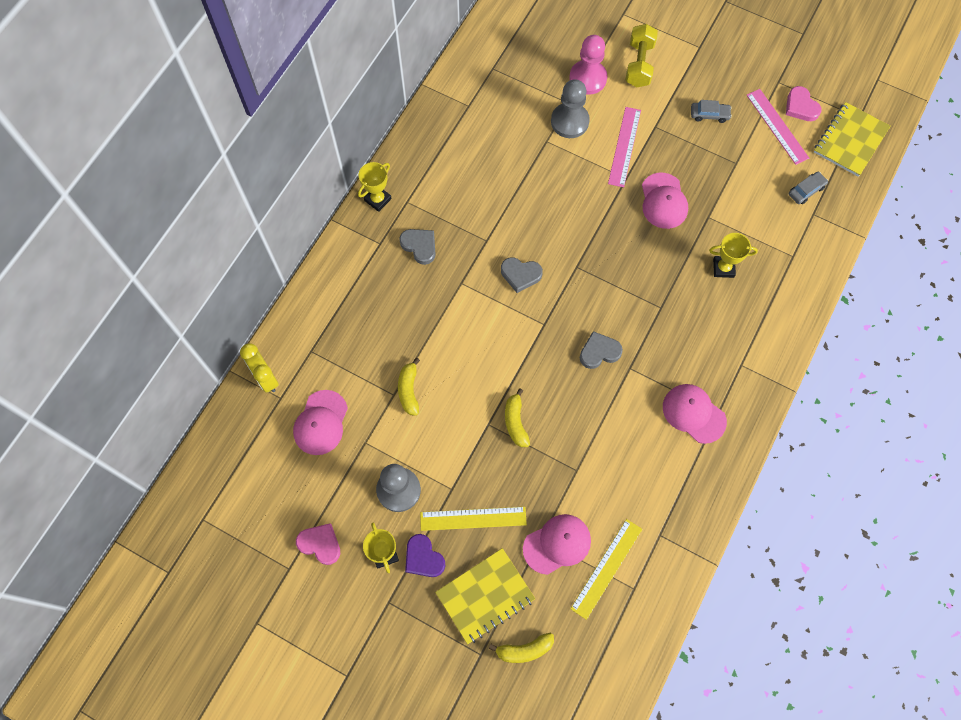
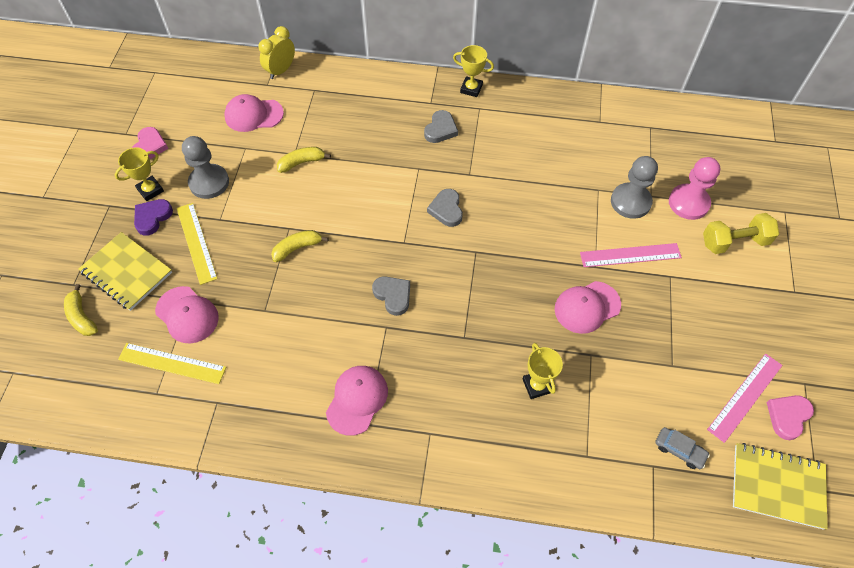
camera: 70 degrees right, 10 degrees down
grey car [691,100,732,123] -> none

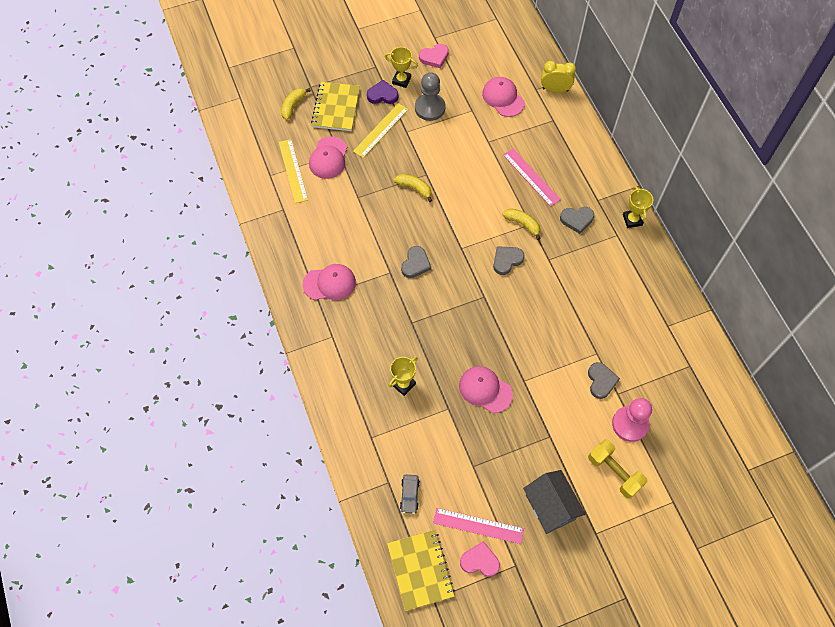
camera: 60 degrees right, 5 degrees up
yellow banana [277,147,331,173] -> yellow banana moved to [503,209,541,240]
pink ruler [580,243,682,267] -> pink ruler moved to [503,149,561,207]
grey pawn [611,156,658,219] -> grey heart [588,362,620,399]
none -> grey house [523,470,586,534]

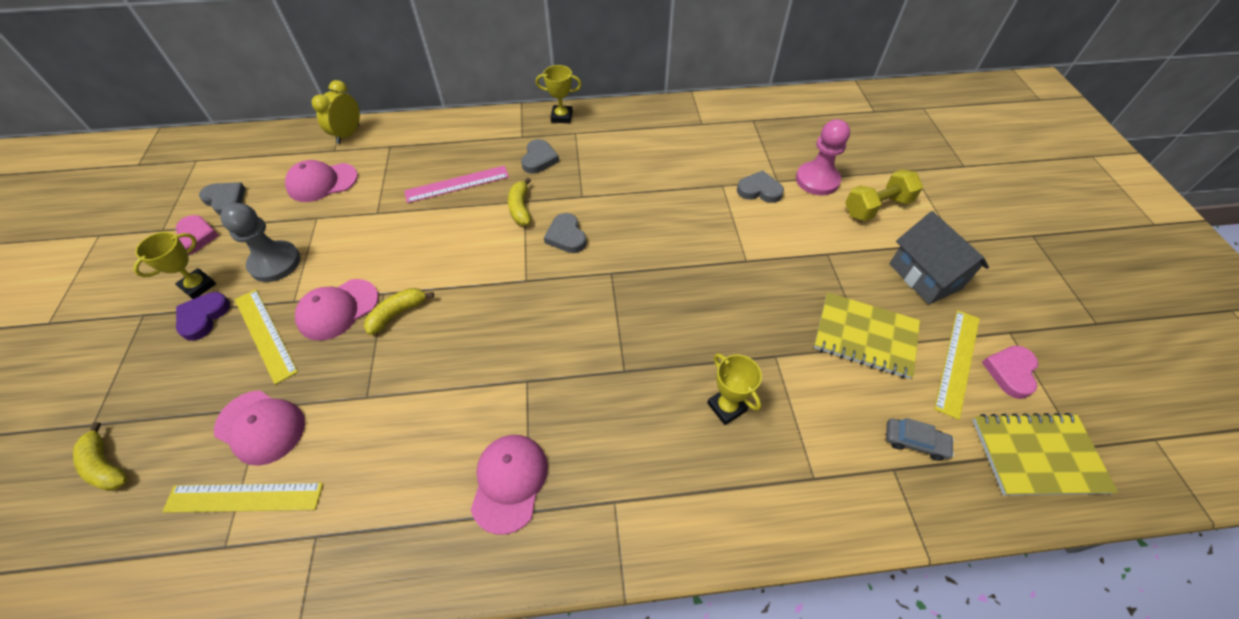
camera: 75 degrees left, 10 degrees down
yellow notebook [311,82,360,131] -> yellow notebook moved to [814,292,920,379]
grey heart [401,246,431,278] -> grey heart moved to [199,182,246,215]
pink ruler [433,508,524,544] -> yellow ruler [934,310,980,420]
pink cap [459,366,513,413] -> pink cap moved to [295,279,379,341]
yellow banana [503,209,541,240] -> yellow banana turned 60 degrees counterclockwise [508,177,531,225]
grey house [523,470,586,534] -> grey house turned 75 degrees clockwise [889,211,989,304]

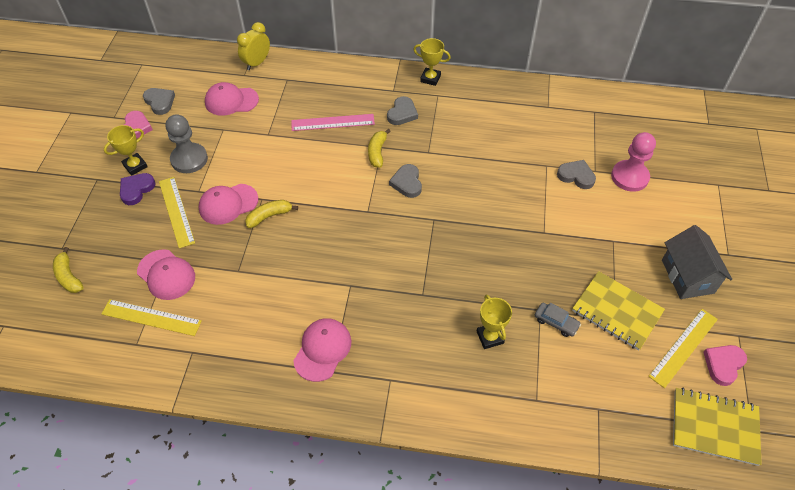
camera: 15 degrees right, 0 degrees up
yellow dumbbell [845,170,923,221] -> none
grey car [886,418,954,461] -> grey car moved to [535,303,581,337]

